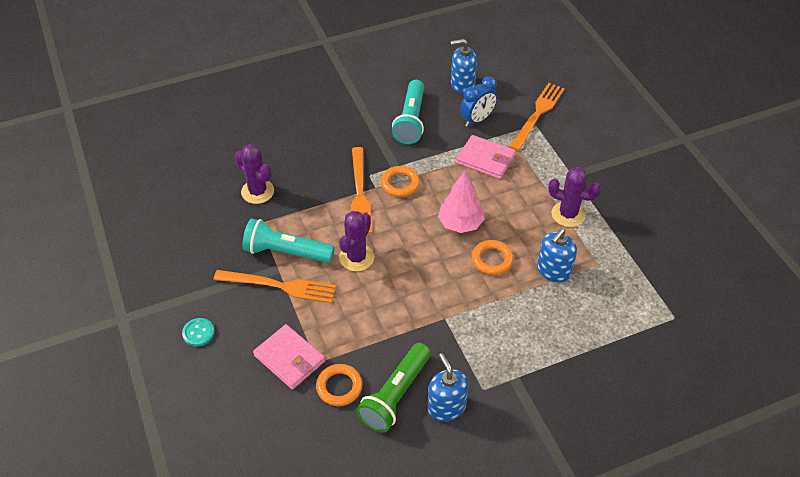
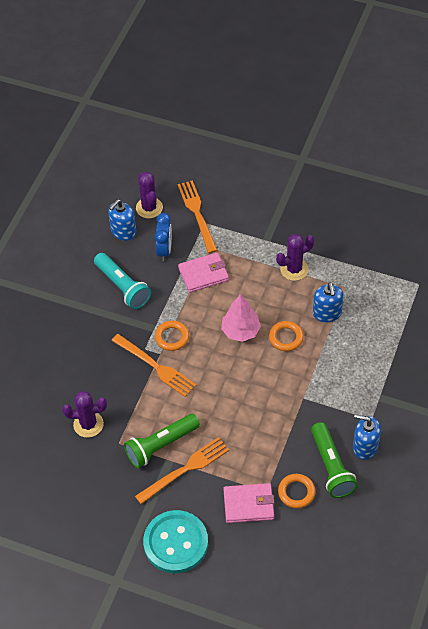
camera: 45 degrees left, 5 degrees up
turquoise button [182,318,214,347] -> turquoise button [143,510,208,573], size x2.40
turquoise flashlight [242,218,335,263] -> green flashlight [124,414,200,468]
purple cactus [339,211,374,272] -> purple cactus moved to [136,172,163,218]

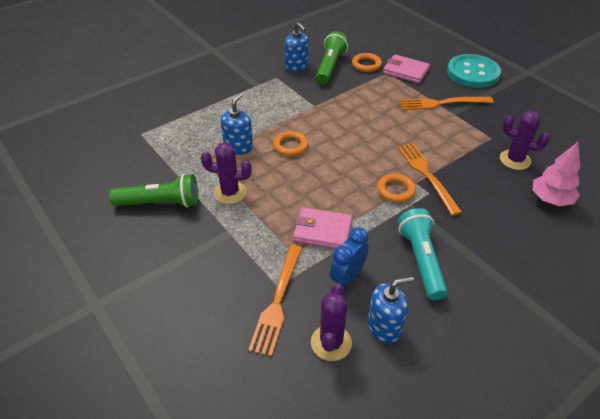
camera: 150 degrees left, 10 degrees down
green flashlight [124,414,200,468] -> green flashlight moved to [109,174,198,207]
pink tree [221,294,261,342] -> pink tree moved to [533,142,581,206]

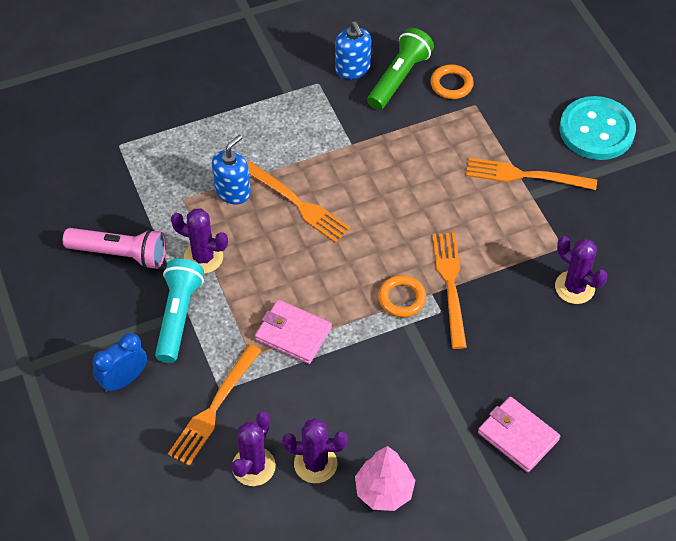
camera: 15 degrees right, 10 degrees up
green flashlight [109,174,198,207] -> pink flashlight [63,228,166,269]
orange ring [273,131,309,156] -> orange fork [247,161,351,243]
blue clock [330,228,369,286] -> blue clock moved to [92,333,147,392]
blue soap dispenser [368,276,414,344] -> purple cactus [282,418,348,483]
pink wallet [383,55,430,83] -> pink wallet moved to [478,397,560,472]
turquoise flashlight [398,208,448,300] -> turquoise flashlight moved to [155,259,204,363]
pink tree [533,142,581,206] -> pink tree moved to [355,446,416,511]

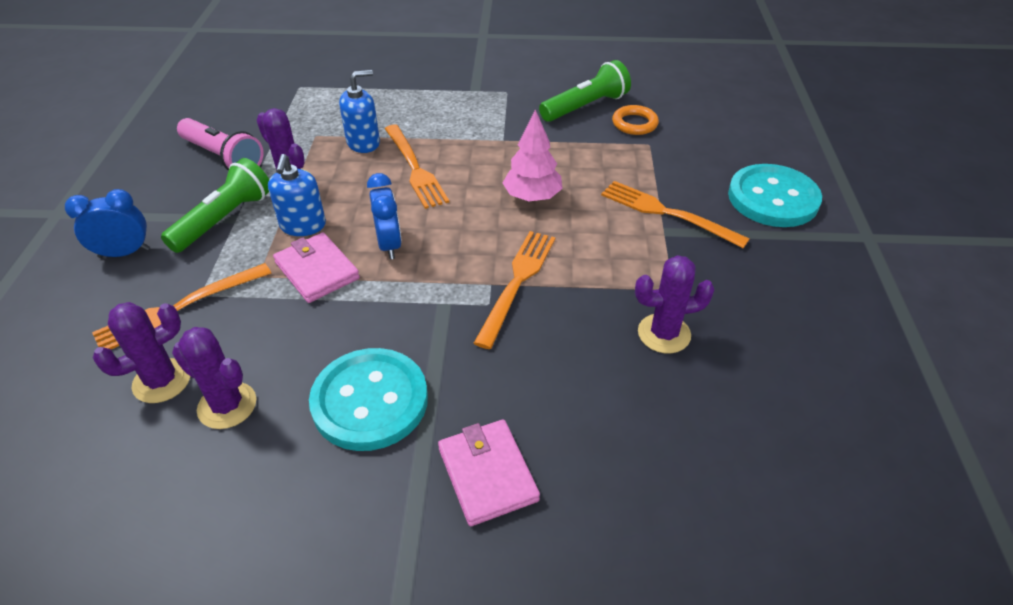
camera: 25 degrees right, 10 degrees down
turquoise flashlight [155,259,204,363] -> green flashlight [161,158,269,253]
blue soap dispenser [335,21,371,79] -> blue soap dispenser moved to [268,154,326,236]
pink tree [355,446,416,511] -> pink tree moved to [503,109,563,202]
orange ring [378,275,426,317] -> none
purple cactus [555,236,607,304] -> purple cactus turned 75 degrees counterclockwise [635,255,715,353]
none -> turquoise button [309,348,428,451]
none -> blue clock [367,173,402,259]

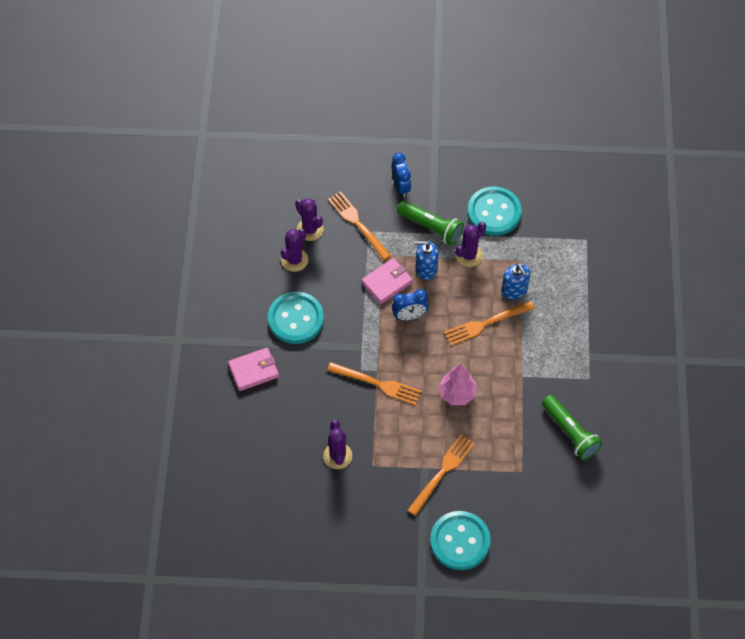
camera: 90 degrees right, 15 degrees up
pink flashlight [177,118,263,171] -> turquoise button [467,187,522,236]
orange ring [612,105,659,135] -> none

